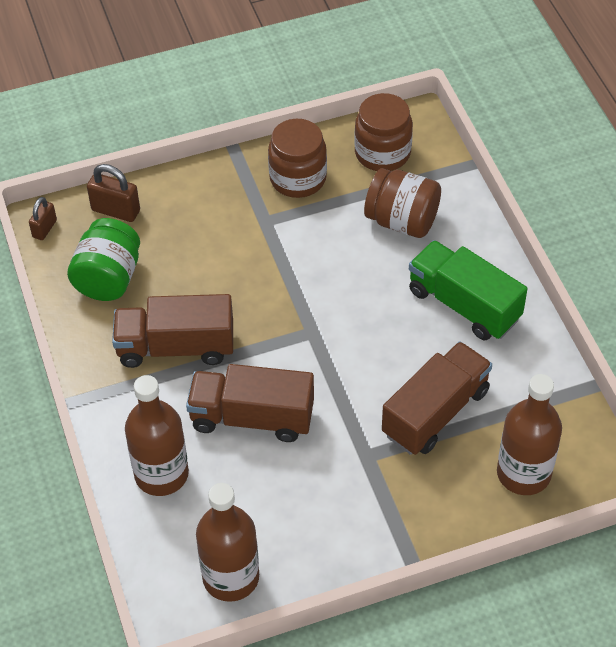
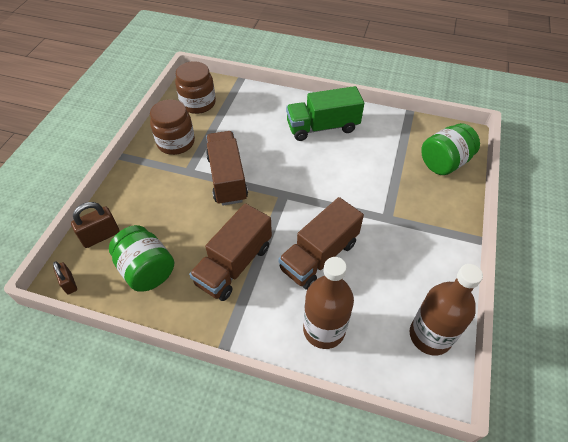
camera: 55 degrees left, 0 degrees up
brown jar [364,168,441,238] -> none
brown truck [382,341,492,455] -> brown truck moved to [206,131,248,206]
brown bottle [497,374,562,495] -> green jar [421,123,480,175]

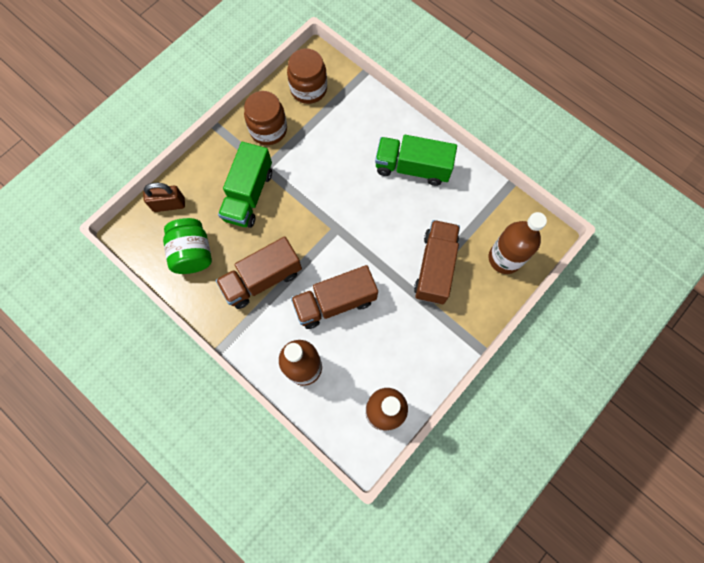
camera: 25 degrees right, 20 degrees up
brown padlock [53,262,77,294] -> none
brown truck [206,131,248,206] -> brown truck moved to [414,220,460,304]
green jar [421,123,480,175] -> brown bottle [489,212,547,274]
none -> green truck [218,142,272,228]

